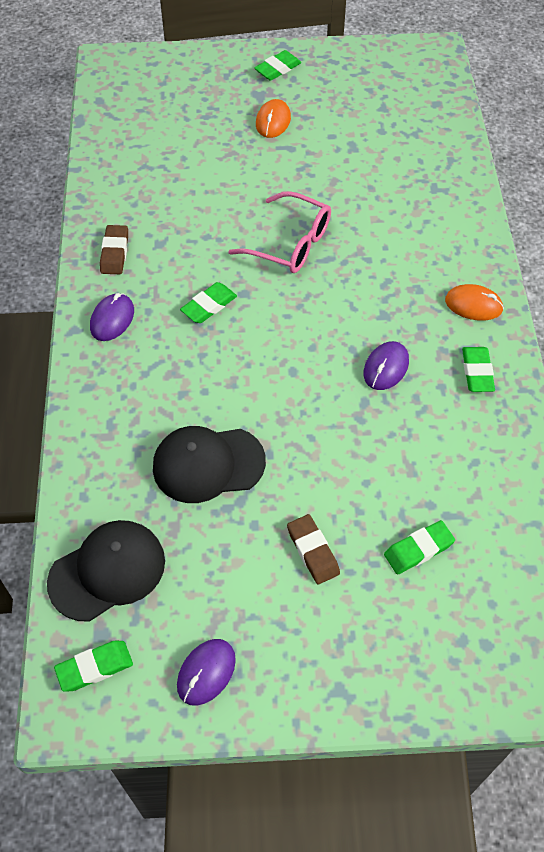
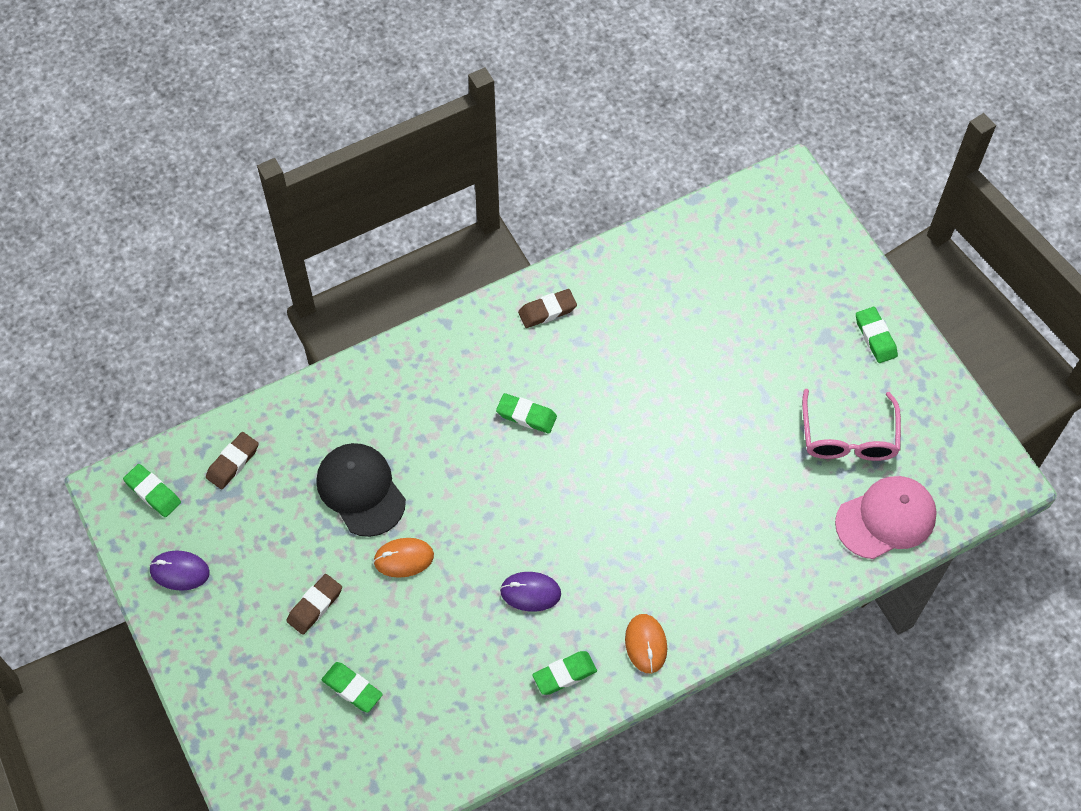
camera: 65 degrees right, 5 degrees up
black cap [47,520,165,622] -> brown eraser [206,432,258,489]
purple mouse [90,293,134,341] -> none
pink glasses [228,191,331,273] -> pink glasses moved to [802,389,901,461]
green eraser [254,50,301,81] -> green eraser turned 45 degrees clockwise [856,307,898,363]
orange mouse [256,99,291,138] -> orange mouse moved to [373,538,434,578]
none -> pink cap [835,476,937,559]

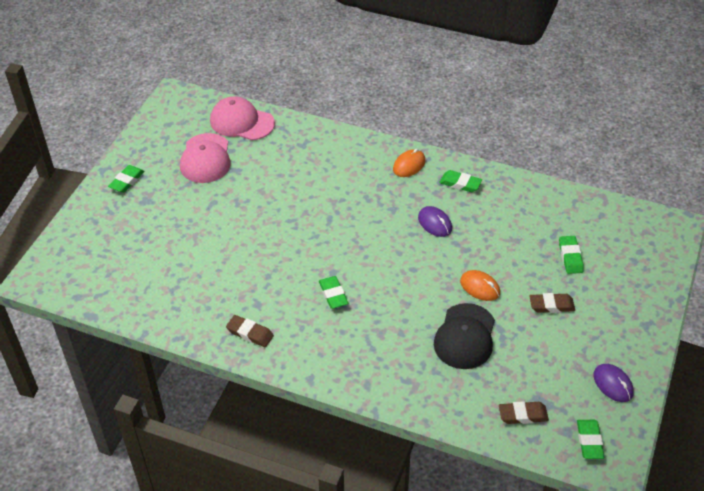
camera: 130 degrees left, 15 degrees down
pink glasses [802,389,901,461] -> pink cap [180,133,231,183]

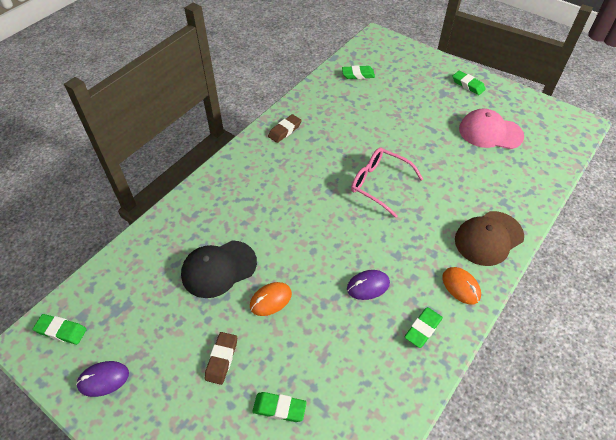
camera: 105 degrees right, 5 degrees up
pink cap [210,96,275,140] -> none
green eraser [319,276,348,309] -> green eraser moved to [342,65,375,79]
black cap [434,303,495,369] -> black cap turned 60 degrees counterclockwise [181,240,257,298]
brown eraser [499,401,549,424] -> none
none -> pink glasses [351,148,423,218]
none -> brown cap [455,211,524,266]

